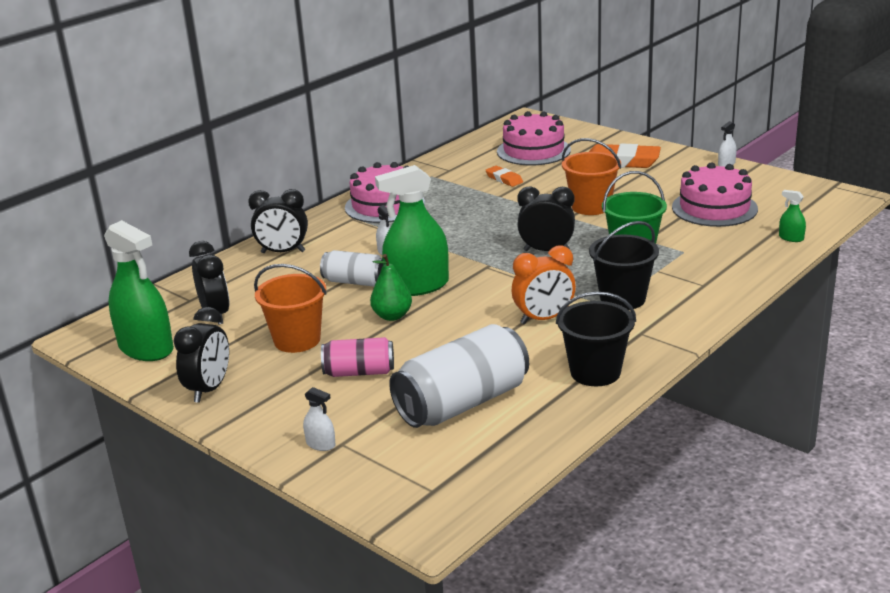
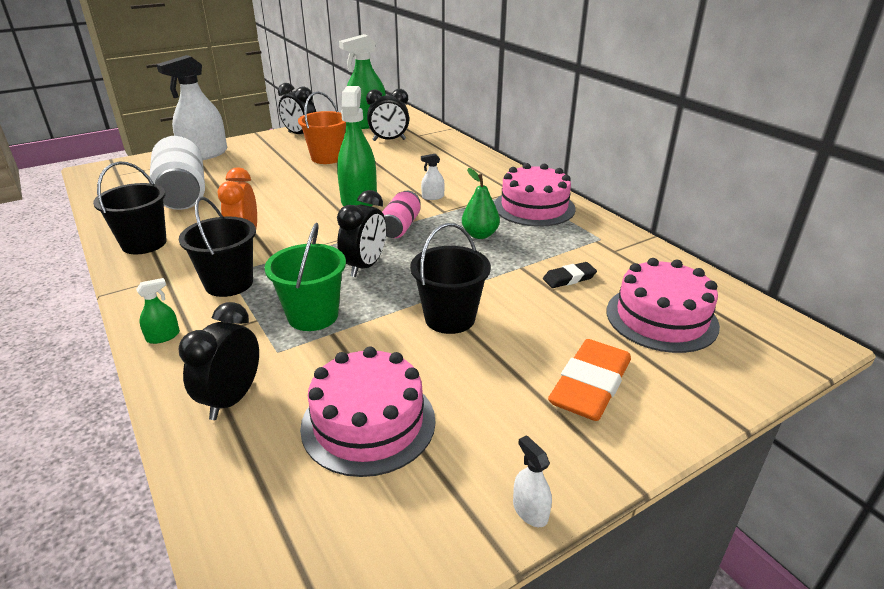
camera: 105 degrees right, 5 degrees up
black clock [248,189,308,253] -> black clock moved to [179,302,259,420]
white spray bottle [303,387,336,451] -> white spray bottle [156,55,227,160], size x2.41
white can [320,250,383,286] -> none
pink can [321,337,394,377] -> pink can moved to [382,191,421,238]
green pear [370,254,412,321] -> green pear moved to [462,168,500,239]
orange eraser [486,166,523,187] -> black eraser [543,262,597,288]
orange bucket [562,138,621,215] -> black bucket [410,223,491,334]
green spray bottle [779,190,806,242] -> green spray bottle moved to [136,278,180,344]

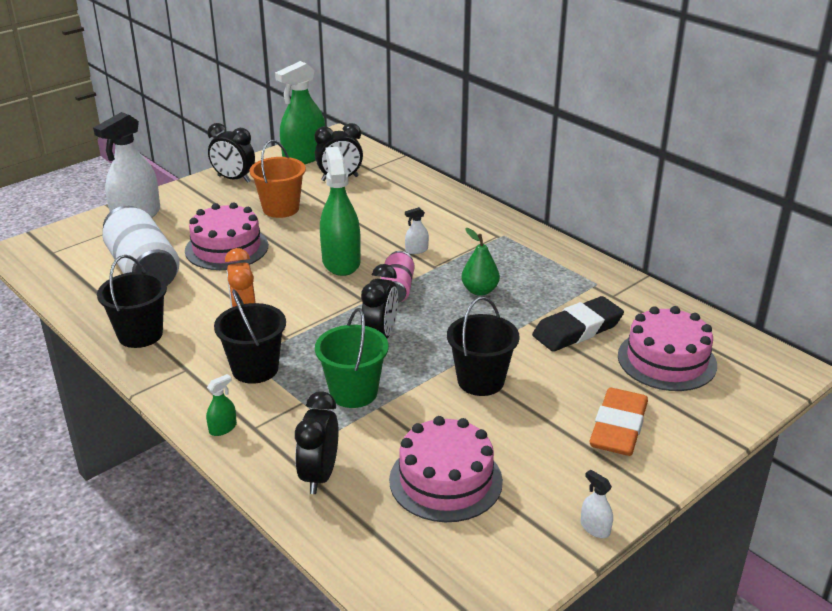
camera: 10 degrees left, 0 degrees up
pink cake [494,163,576,227] -> pink cake moved to [185,202,268,270]
black eraser [543,262,597,288] -> black eraser [532,296,624,352], size x1.87

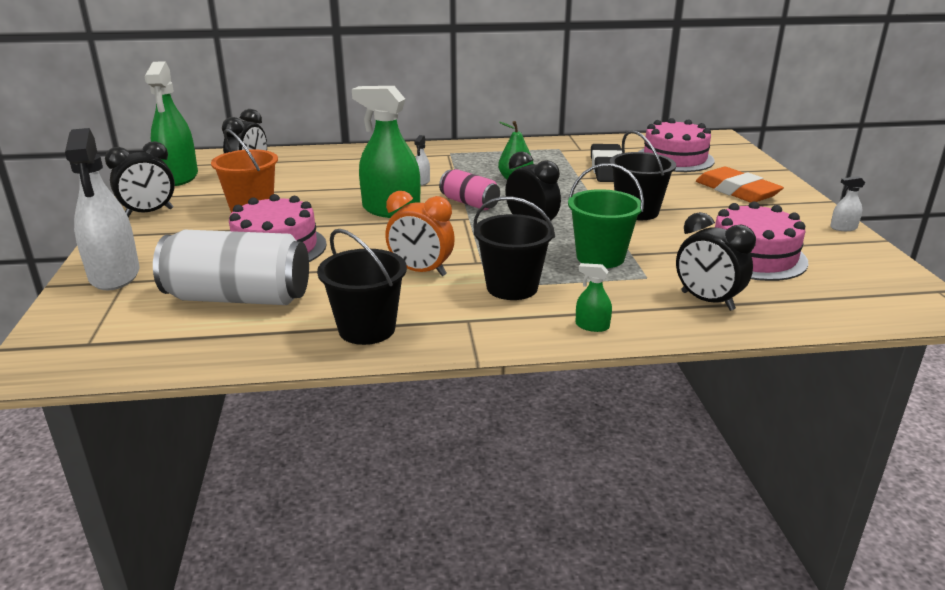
camera: 55 degrees left, 5 degrees down
green spray bottle [206,374,237,436] -> green spray bottle turned 60 degrees counterclockwise [575,263,612,332]

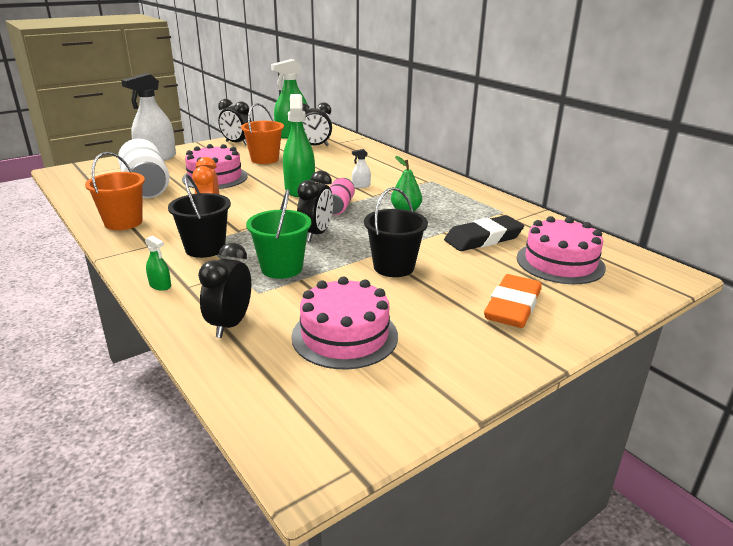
camera: 60 degrees right, 0 degrees up
black bucket [317,229,407,345] -> orange bucket [85,152,145,230]
green spray bottle [575,263,612,332] -> green spray bottle turned 135 degrees clockwise [145,235,171,291]
white spray bottle [830,176,865,231] -> none

